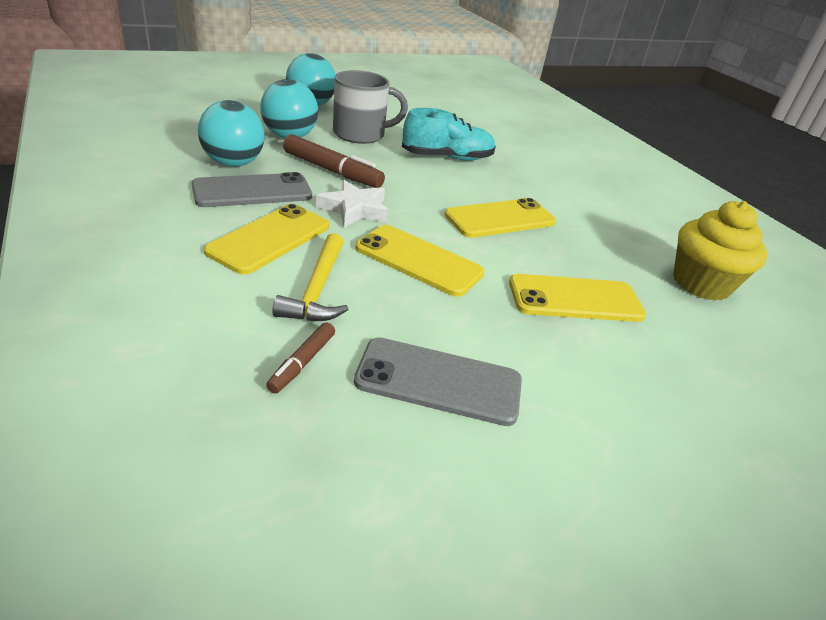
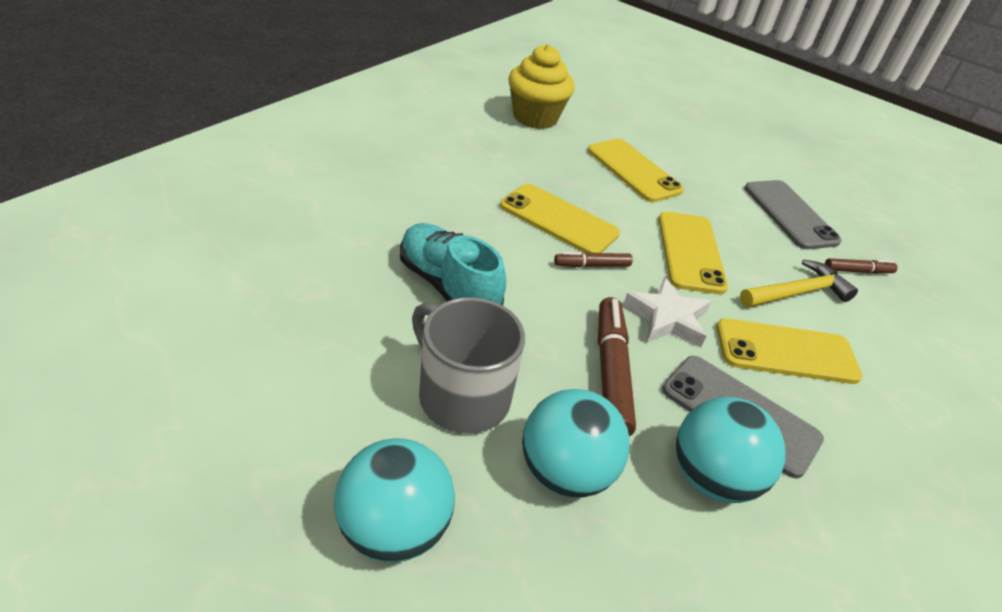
camera: 120 degrees left, 5 degrees up
none -> brown marker [554,252,633,267]

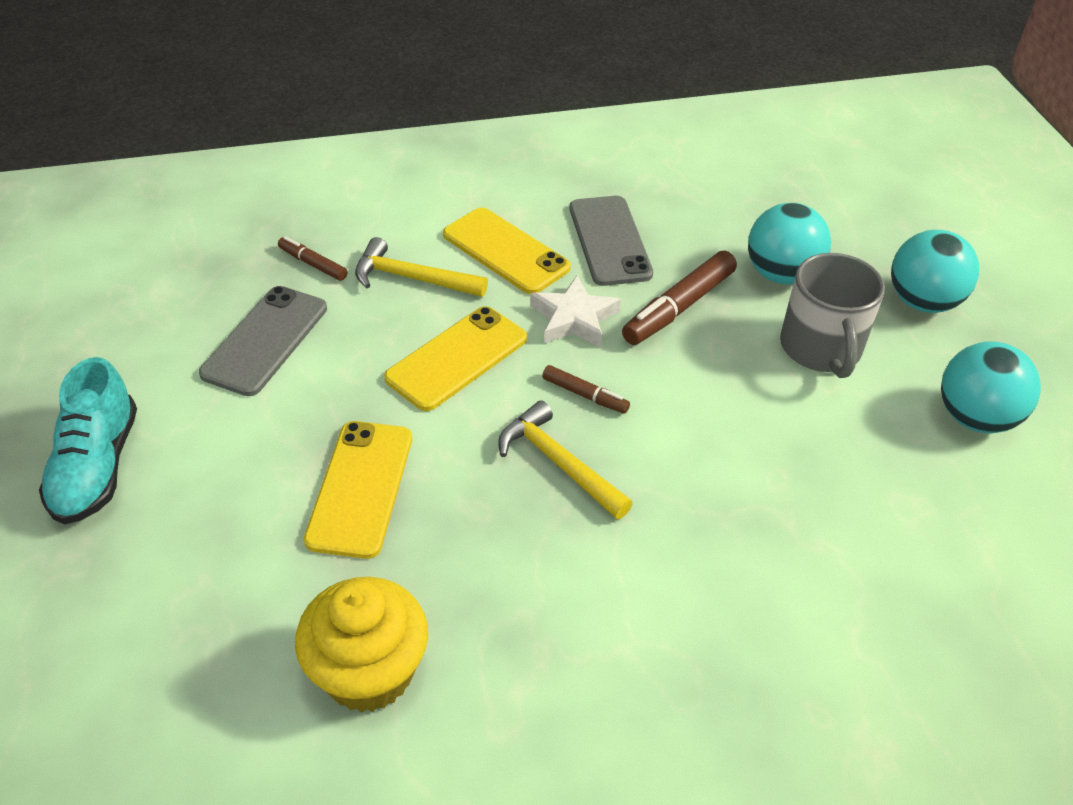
camera: 135 degrees left, 5 degrees up
turquoise shoe [400,223,506,305] -> turquoise shoe moved to [39,357,137,525]
yellow phone [500,184,620,253] -> yellow hammer [498,400,633,519]
turquoise ball [676,397,786,503] -> turquoise ball moved to [941,341,1041,433]

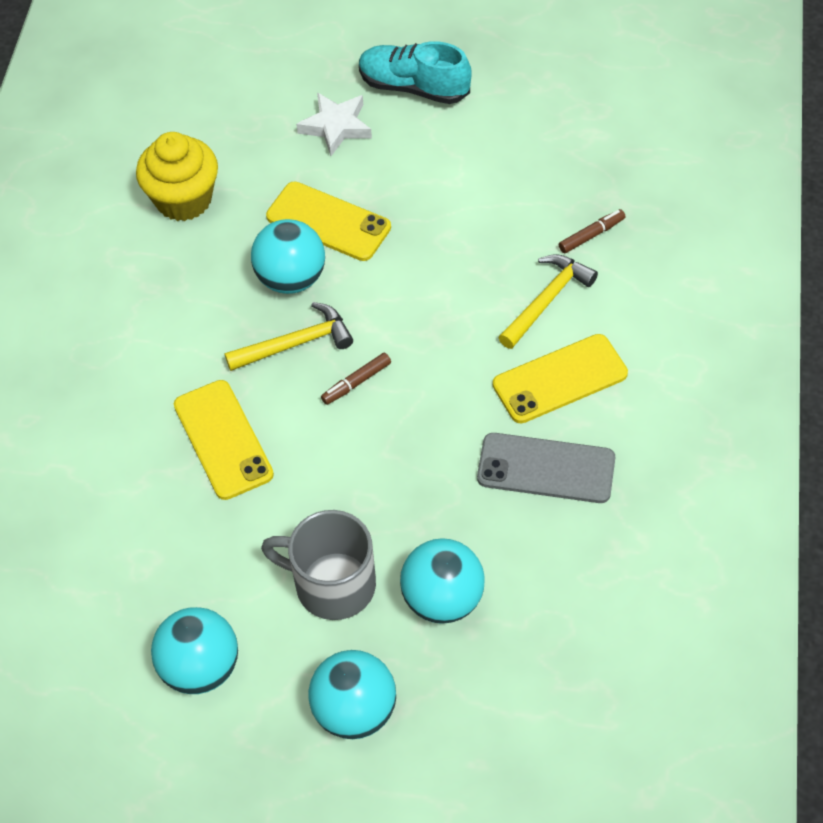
camera: 115 degrees right, 10 degrees up
grey phone [199,286,327,396] -> none
yellow phone [384,306,527,411] -> yellow phone moved to [174,380,274,500]
white star [530,275,621,347] -> white star moved to [296,92,372,156]
brown marker [622,251,737,345] -> none
none -> turquoise ball [251,219,325,294]

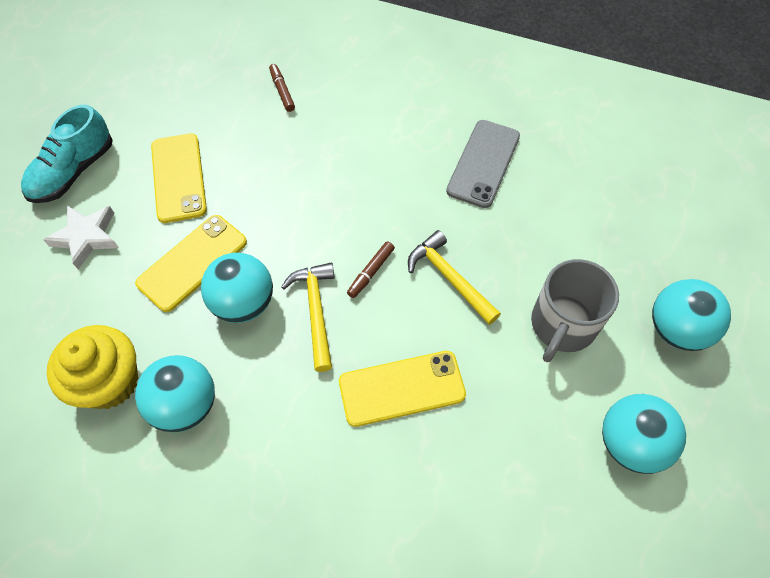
camera: 80 degrees left, 5 degrees up
brown marker [321,353,391,405] -> brown marker turned 60 degrees clockwise [347,241,395,298]
turquoise ball [400,538,485,624] -> turquoise ball moved to [135,355,215,432]
yellow phone [493,334,628,423] -> yellow phone moved to [151,133,207,223]
yellow hammer [498,254,598,349] -> yellow hammer moved to [408,230,501,325]

